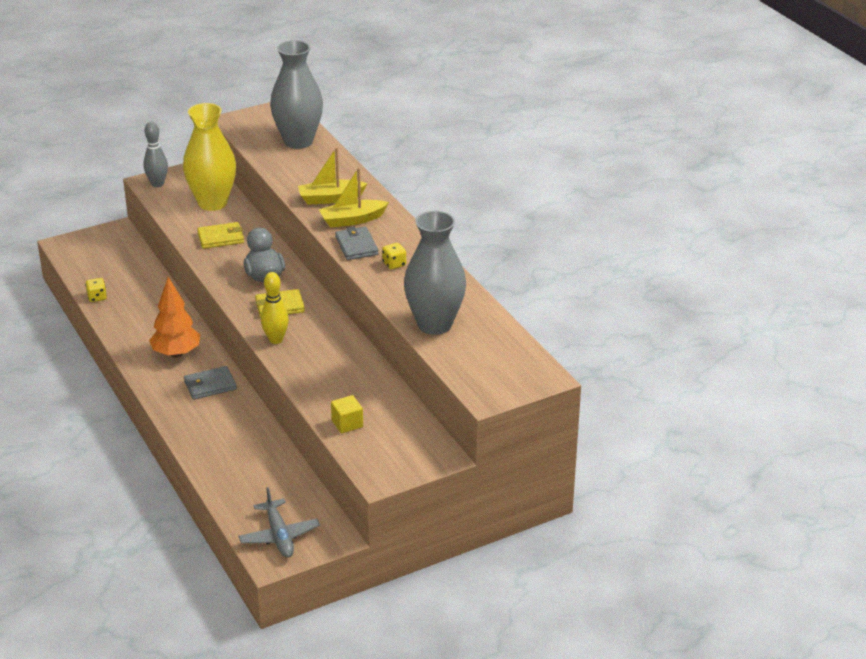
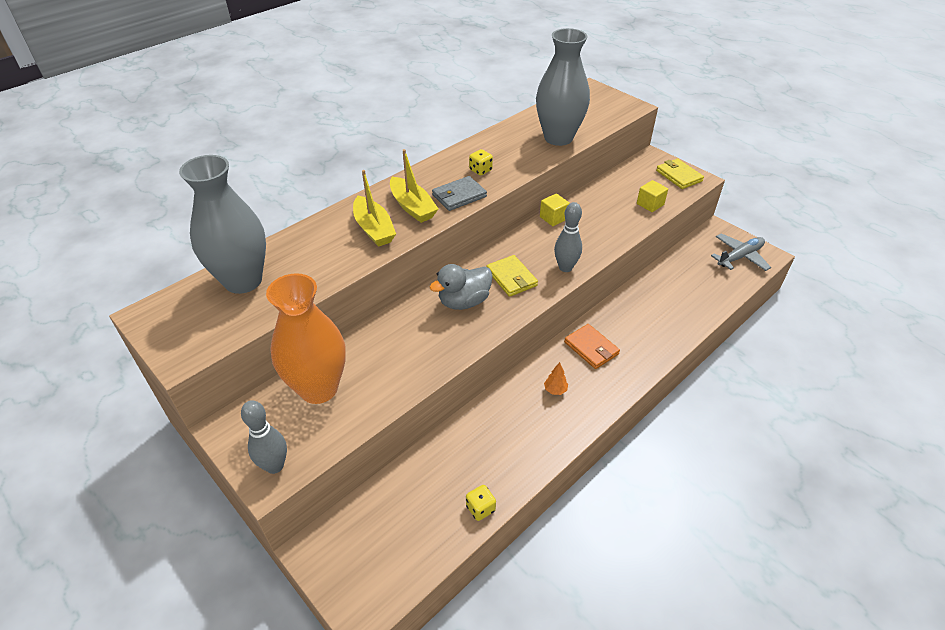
camera: 105 degrees left, 10 degrees up
orange tree [149,277,200,358] -> orange tree [544,362,568,395], size x0.44
yellow vase [183,103,236,211] -> orange vase [266,273,346,404]
grey wallet [184,366,237,400] -> orange wallet [564,324,620,369]
yellow wallet [197,222,244,249] -> yellow wallet moved to [656,159,704,189]
yellow bowling pin [261,272,289,344] -> grey bowling pin [554,202,582,272]
none -> yellow cube [540,193,570,226]

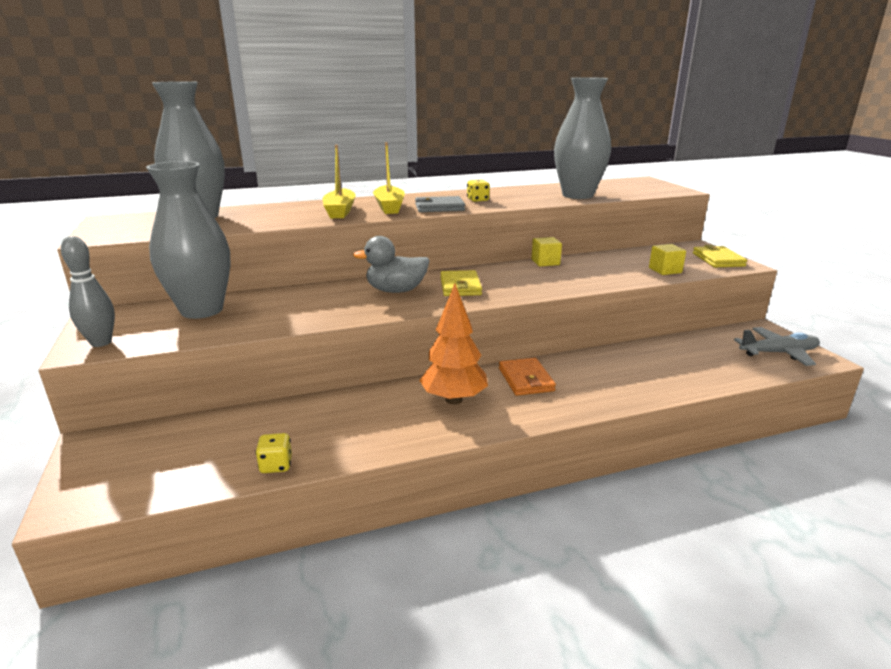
camera: 25 degrees right, 20 degrees down
orange vase [266,273,346,404] -> grey vase [146,161,231,319]
orange tree [544,362,568,395] -> orange tree [419,284,488,405], size x2.29
grey bowling pin [554,202,582,272] -> none

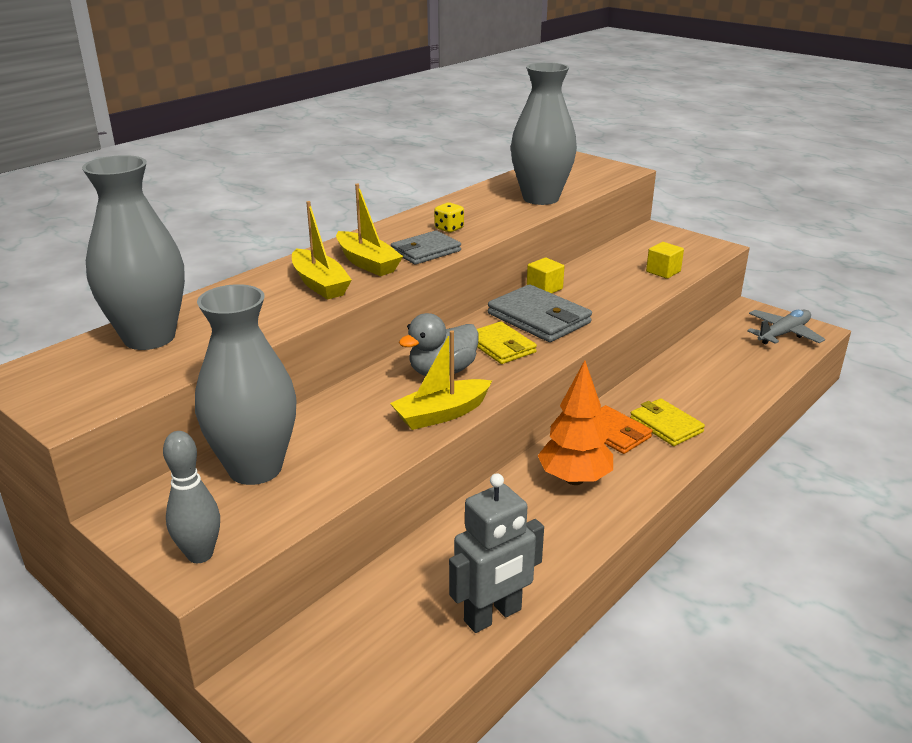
camera: 30 degrees left, 5 degrees up
yellow dice [255,433,292,473] -> grey robot [449,473,544,633]
yellow wallet [693,245,747,267] -> yellow wallet moved to [630,398,705,446]
none -> yellow boat [390,330,492,430]
none -> grey wallet [488,284,592,342]

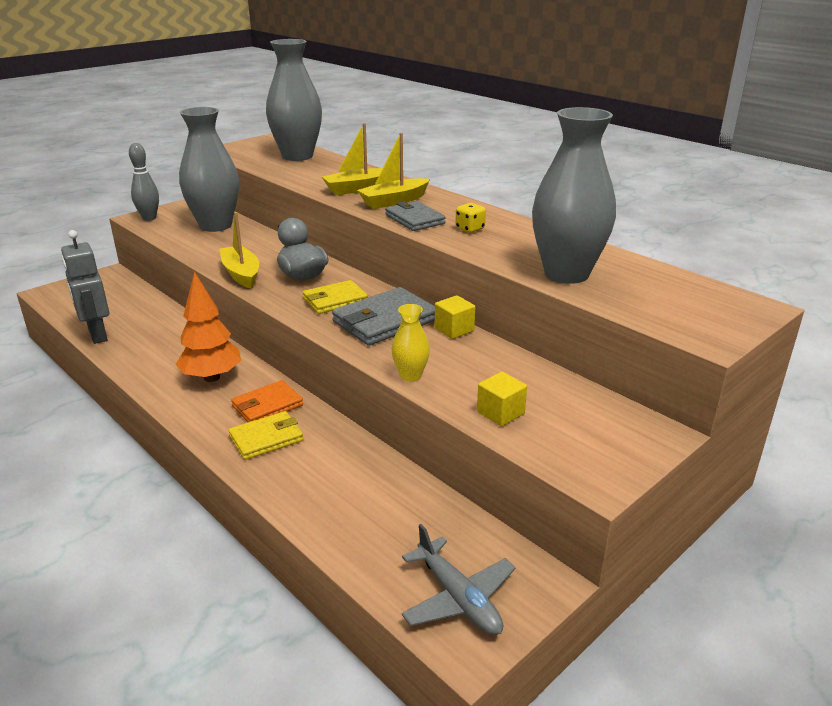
camera: 95 degrees right, 0 degrees up
none -> yellow vase [391,304,430,382]

